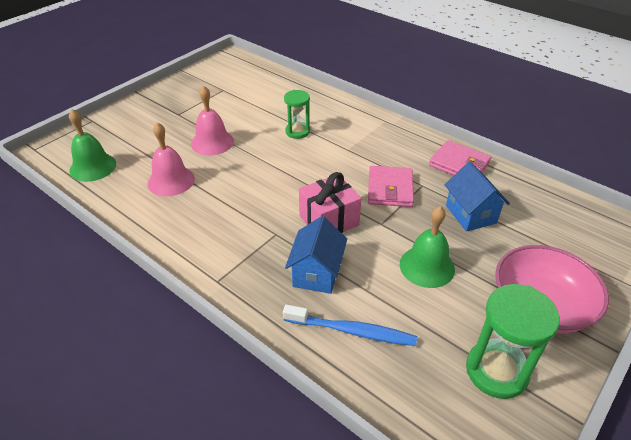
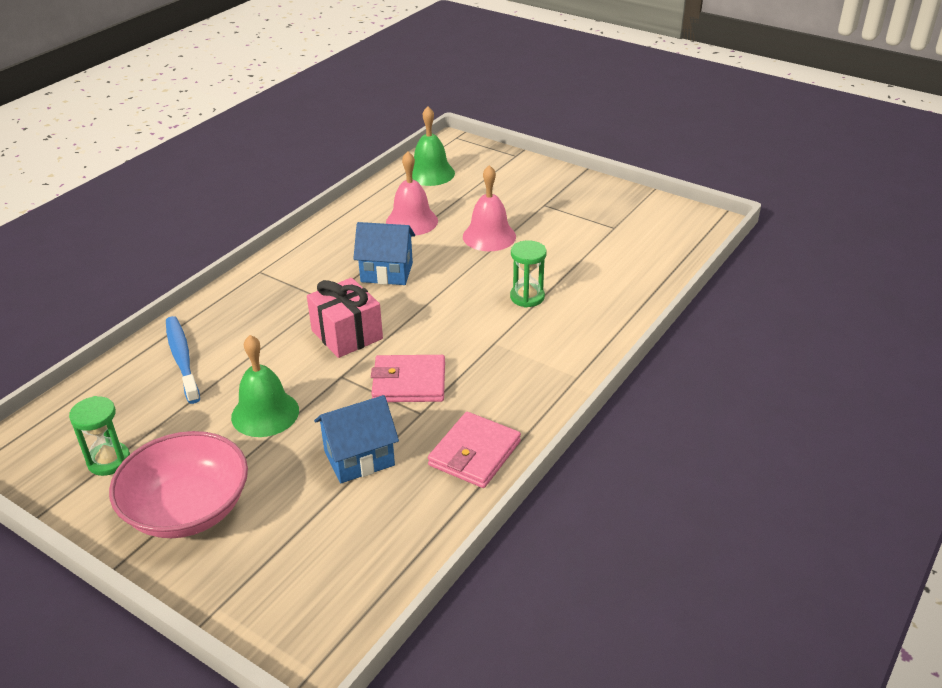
camera: 85 degrees right, 5 degrees down
blue toothbrush [283,305,417,346] -> blue toothbrush turned 150 degrees clockwise [166,316,200,404]
blue house [285,216,347,294] -> blue house moved to [353,222,415,285]
green hourglass [466,284,560,399] -> green hourglass [69,396,130,476], size x0.63

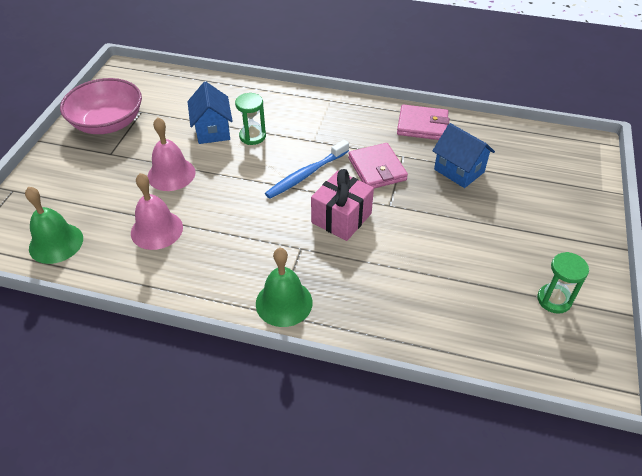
camera: 110 degrees left, 10 degrees up
pink bowl [109,431,248,538] -> pink bowl moved to [60,78,142,134]
blue toothbrush [166,316,200,404] -> blue toothbrush moved to [265,140,349,199]
green bell [231,335,299,437] -> green bell moved to [256,248,313,327]
blue house [353,222,415,285] -> blue house moved to [187,82,232,144]

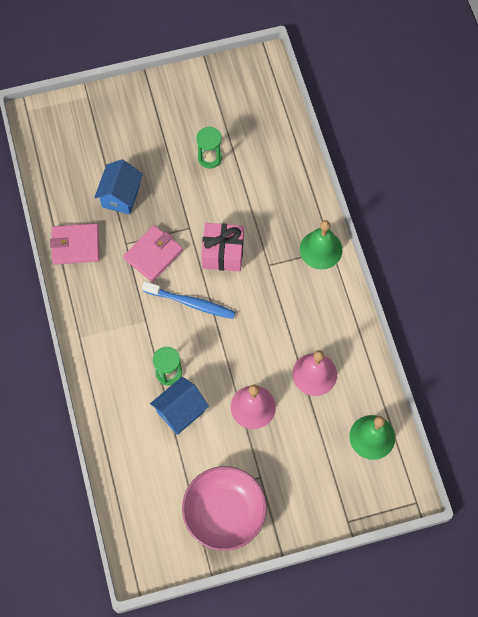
camera: 120 degrees left, 20 degrees up
pink wallet [397,105,450,140] -> pink wallet turned 75 degrees counterclockwise [50,223,100,264]
green hourglass [537,252,589,314] -> green hourglass moved to [196,127,222,168]

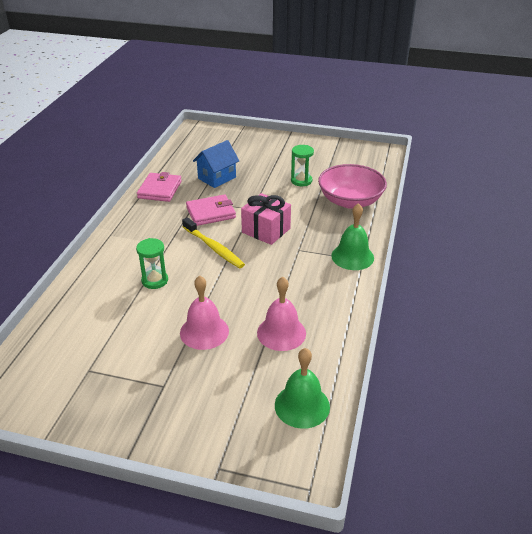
camera: 30 degrees right, 30 degrees down
pink wallet [50,223,100,264] -> pink wallet turned 75 degrees clockwise [137,172,182,202]
blue toothbrush [142,281,235,319] -> yellow toothbrush [182,217,245,268]
blue house [150,377,209,435] -> none
pink bowl [182,466,267,551] -> pink bowl moved to [318,164,387,209]

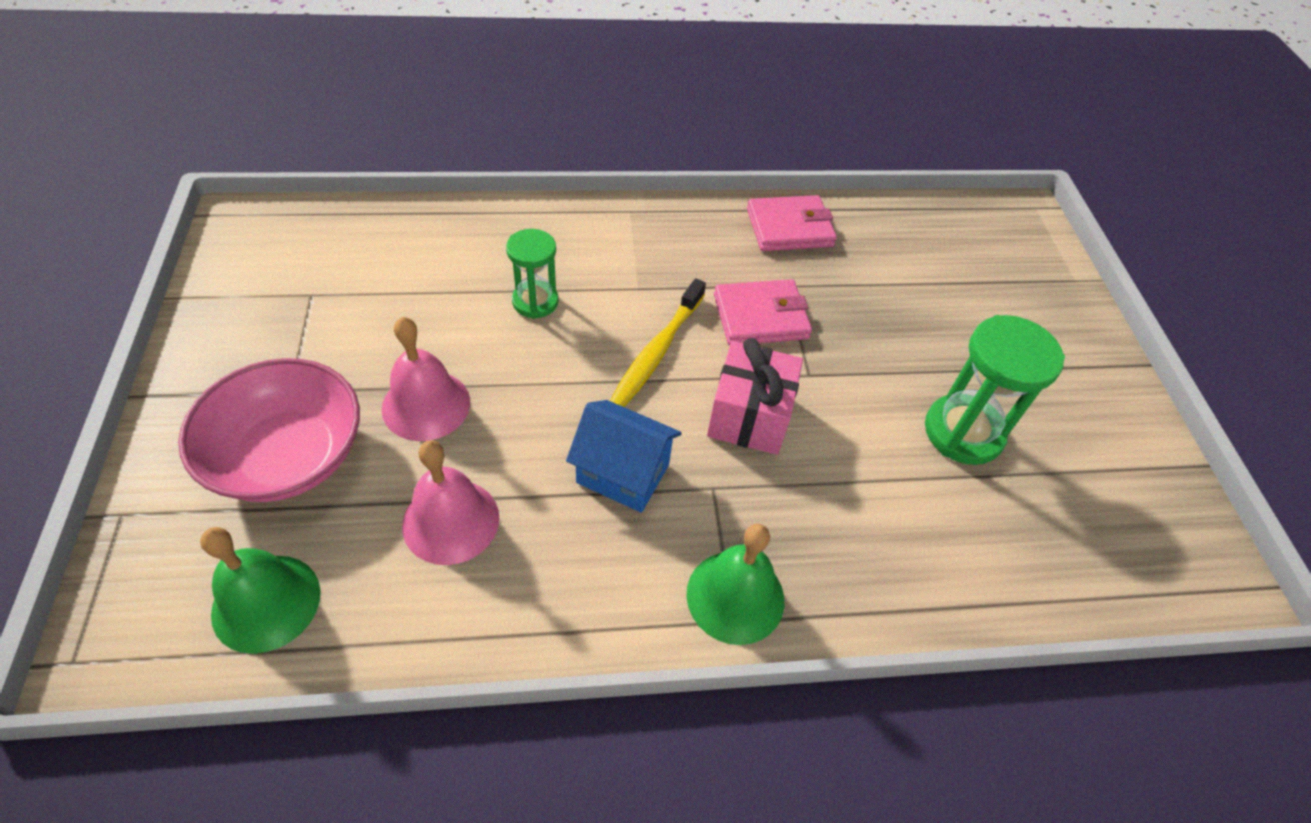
camera: 65 degrees right, 15 degrees up
pink wallet [186,194,236,226] -> pink wallet turned 60 degrees counterclockwise [714,279,812,346]
blue house [193,140,239,188] -> blue house moved to [566,400,682,513]
green hourglass [291,145,314,186] -> green hourglass [925,315,1065,465], size x1.59
pink bowl [318,164,387,209] -> pink bowl moved to [178,358,360,502]

